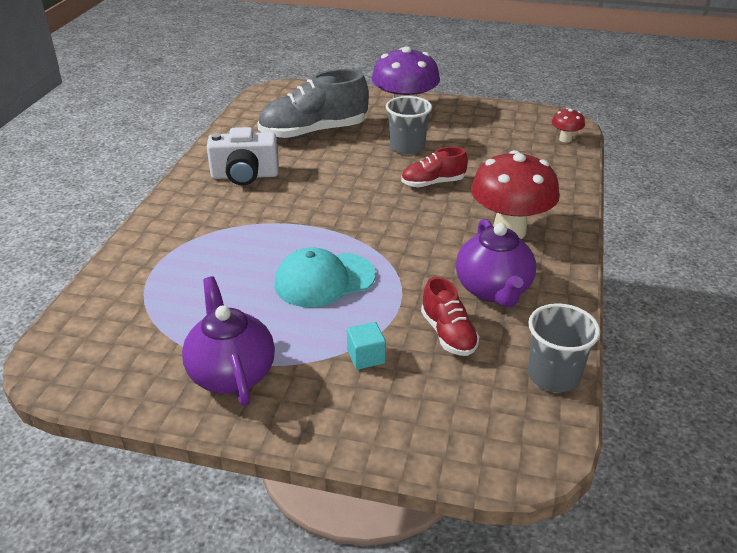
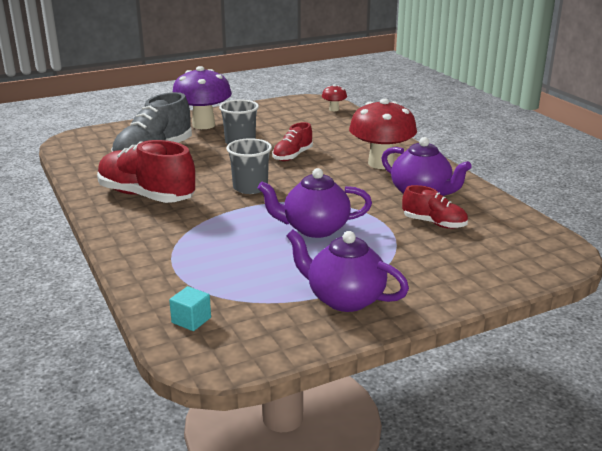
camera: 40 degrees left, 10 degrees down
white camera [207,127,279,186] -> red shoe [97,140,195,203]
turquoise cap [274,247,376,307] -> purple teapot [257,168,372,238]
turquoise cube [347,322,386,370] -> turquoise cube moved to [169,286,211,331]
grey cup [528,303,600,392] -> grey cup moved to [226,138,272,194]

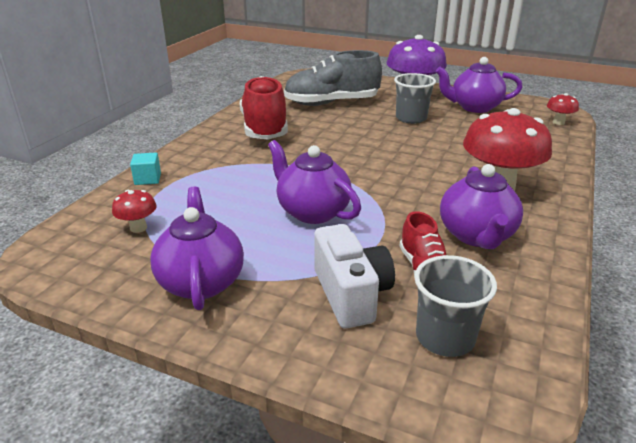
camera: 50 degrees right, 5 degrees up
turquoise cube [169,286,211,331] -> turquoise cube moved to [130,153,161,185]
grey cup [226,138,272,194] -> grey cup moved to [414,255,497,357]
red shoe [272,122,313,161] -> none
none -> red mushroom [112,190,157,233]
none -> white camera [314,224,395,328]
none -> purple teapot [436,57,522,113]

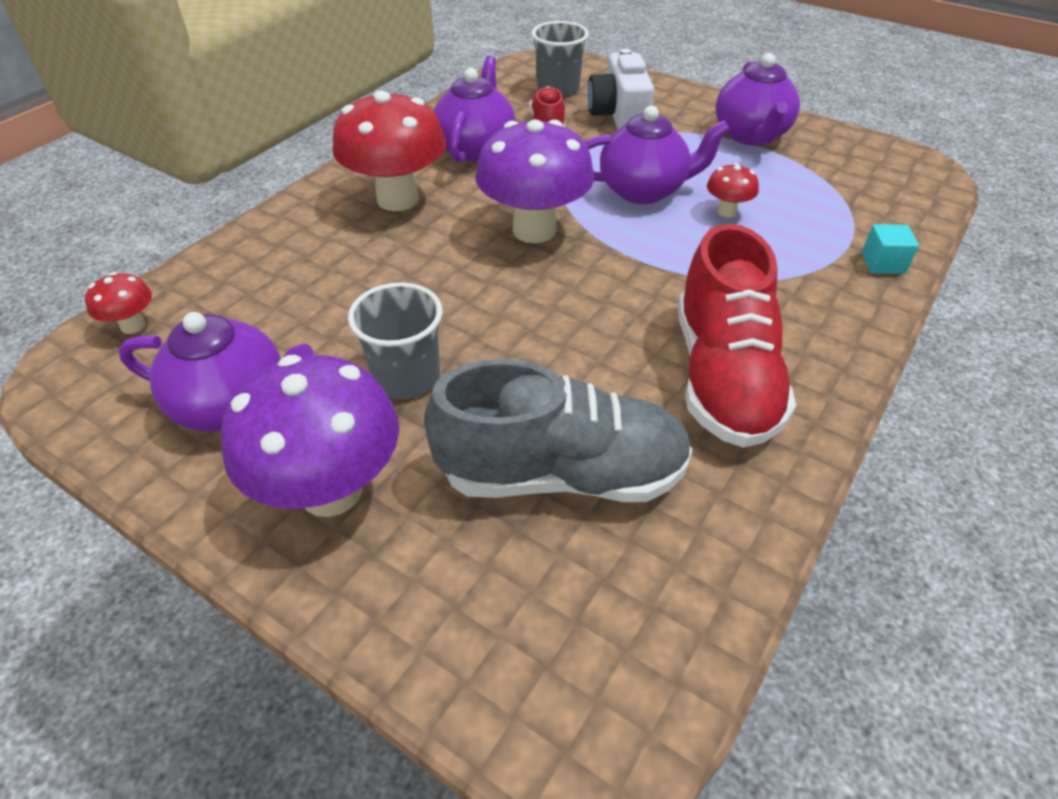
camera: 170 degrees left, 15 degrees up
red mushroom [112,190,157,233] -> red mushroom moved to [707,163,759,218]
purple teapot [268,140,361,224] -> purple teapot turned 60 degrees counterclockwise [584,106,730,204]
none -> purple mushroom [475,119,594,243]

